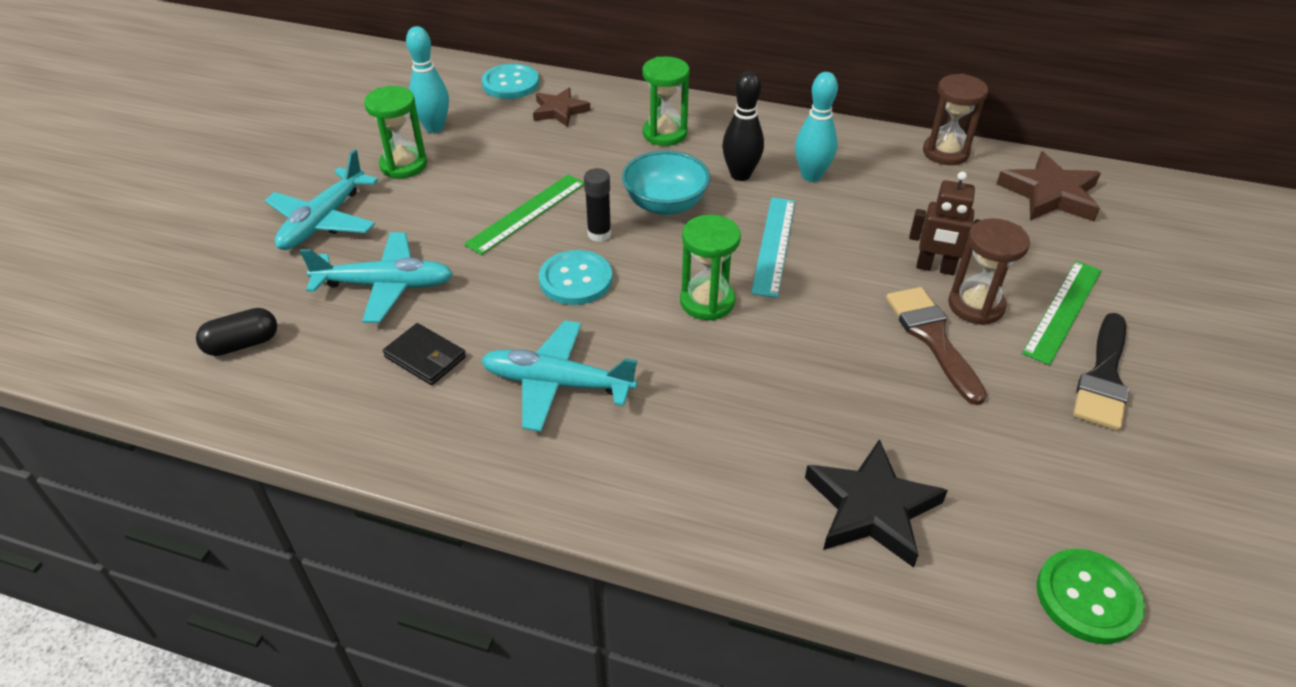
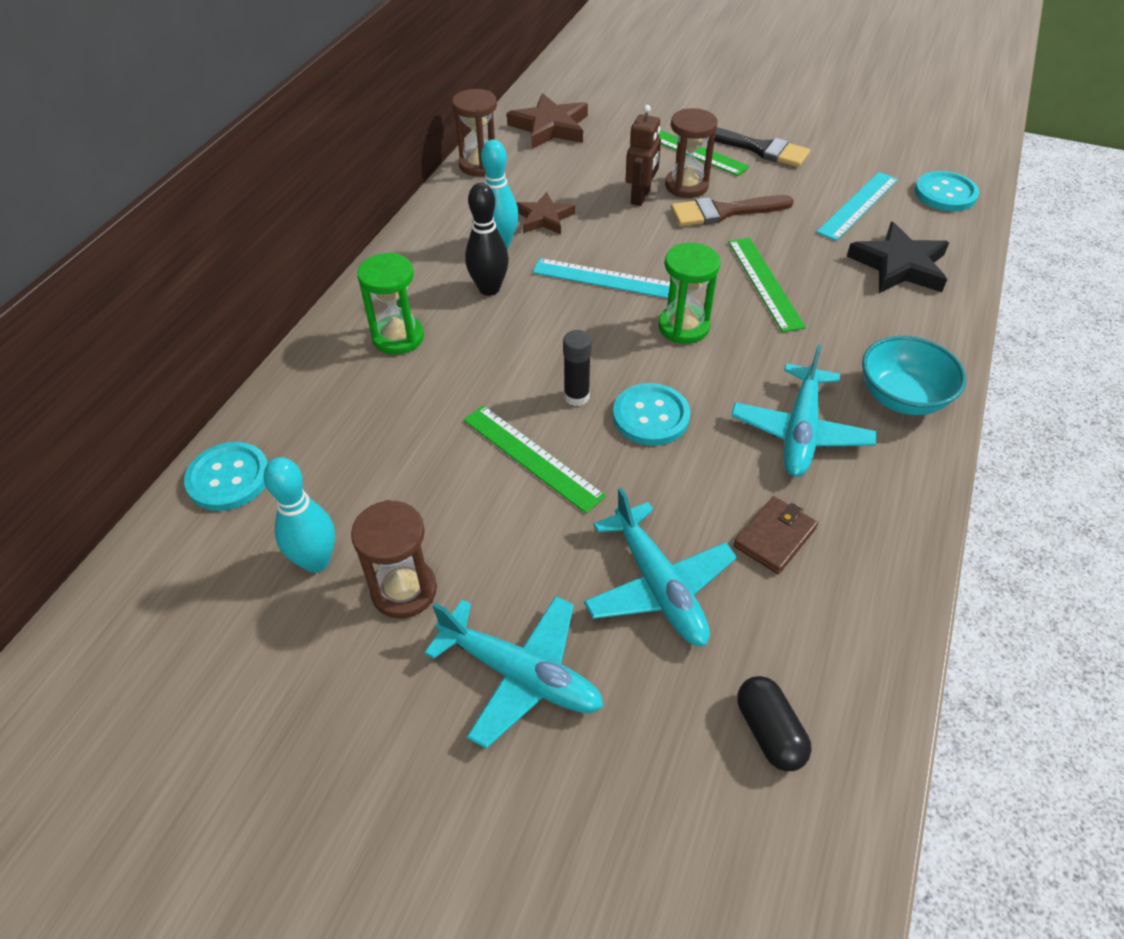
camera: 85 degrees left, 5 degrees up
turquoise plane [300,232,453,323] -> turquoise plane turned 150 degrees clockwise [584,487,737,646]
green hourglass [364,86,427,178] -> brown hourglass [351,500,437,618]
black wallet [383,323,466,385] -> brown wallet [734,496,818,574]
brown star [533,88,590,127] -> brown star moved to [516,192,575,234]
turquoise bowl [622,150,710,215] -> turquoise bowl moved to [862,336,966,415]
green button [1036,549,1145,644] -> turquoise button [915,171,979,211]
none -> green ruler [728,238,806,332]
none -> turquoise ruler [816,172,898,241]

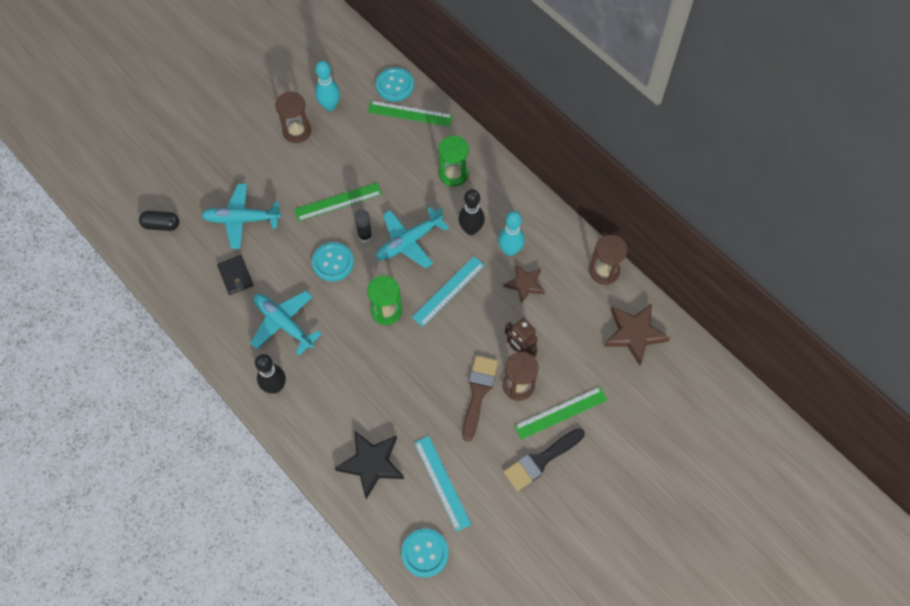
camera: 115 degrees right, 15 degrees up
turquoise plane [425,596,604,749] -> turquoise plane moved to [376,207,449,269]
green ruler [728,238,806,332] -> green ruler moved to [368,101,453,127]
brown wallet [734,496,818,574] -> black wallet [217,255,253,295]
turquoise bowl [862,336,966,415] -> black bowling pin [255,354,286,394]

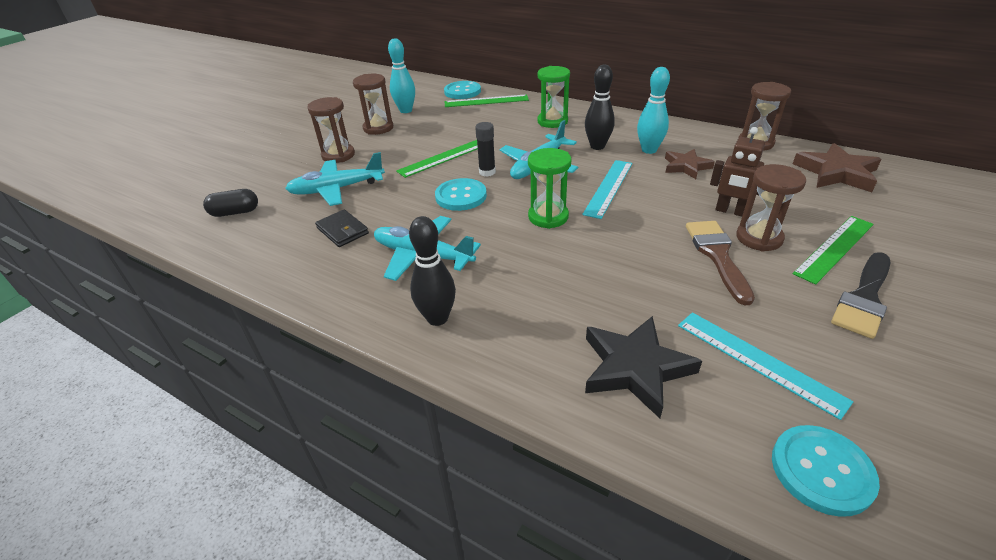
camera: 15 degrees left, 25 degrees down
none -> brown hourglass [307,97,355,163]

